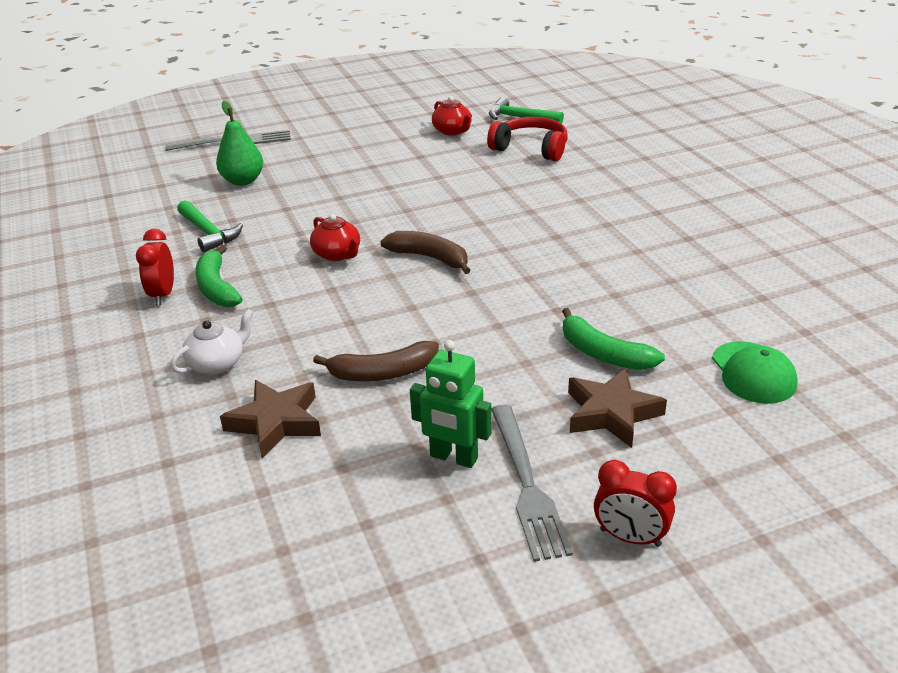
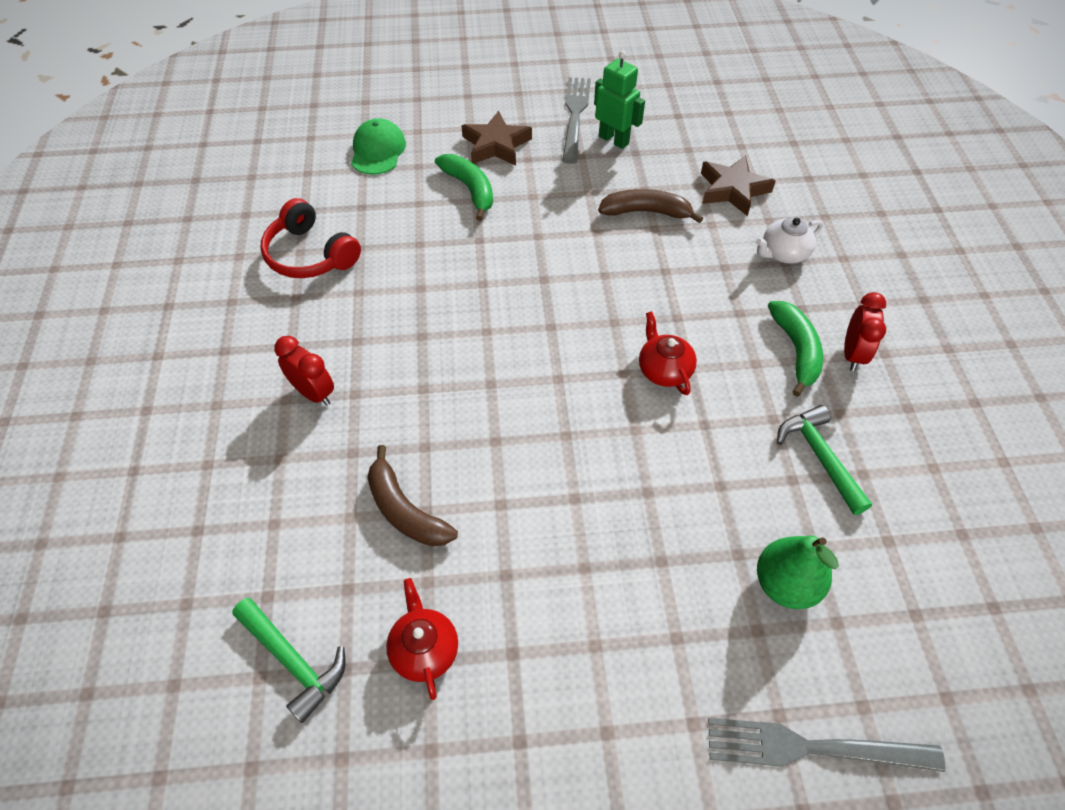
camera: 165 degrees left, 20 degrees up
brown banana [380,231,471,274] -> brown banana moved to [367,445,458,546]
red headphones [487,117,568,161] -> red headphones moved to [261,198,361,278]
red clock [594,460,677,547] -> red clock moved to [274,336,334,406]

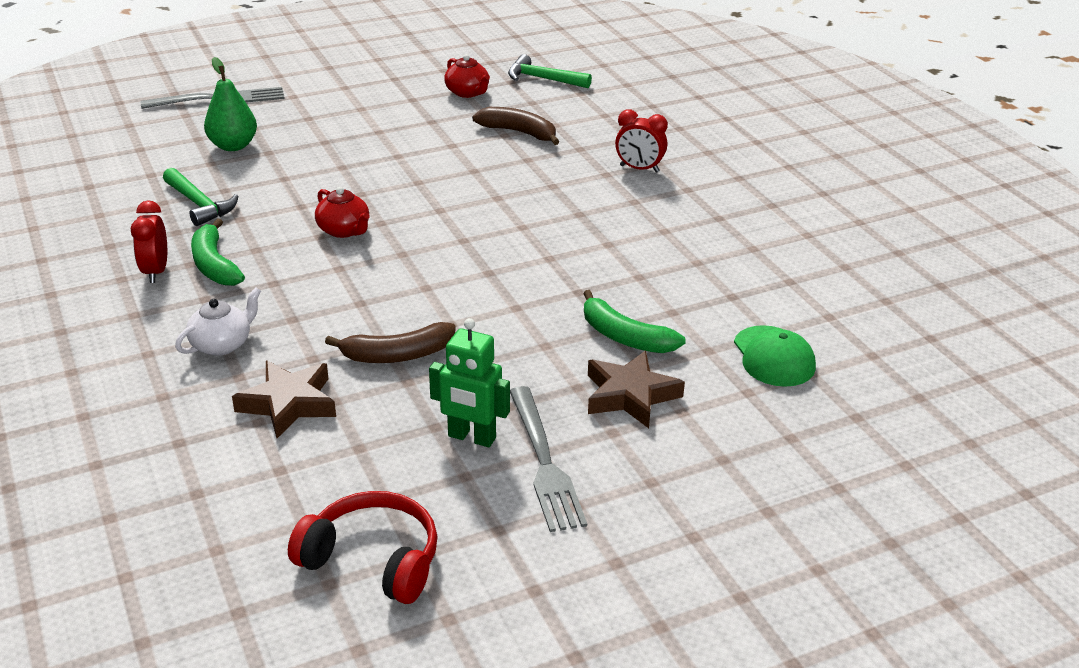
camera: 160 degrees right, 20 degrees down
red headphones [261,198,361,278] -> red headphones moved to [288,491,438,604]

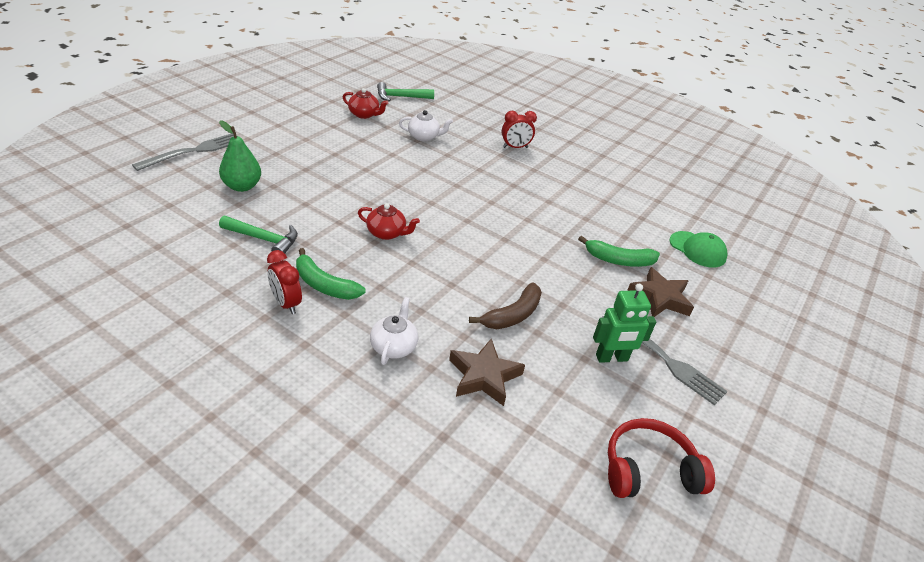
camera: 35 degrees left, 5 degrees up
brown banana [472,107,560,145] -> white teapot [399,110,453,141]

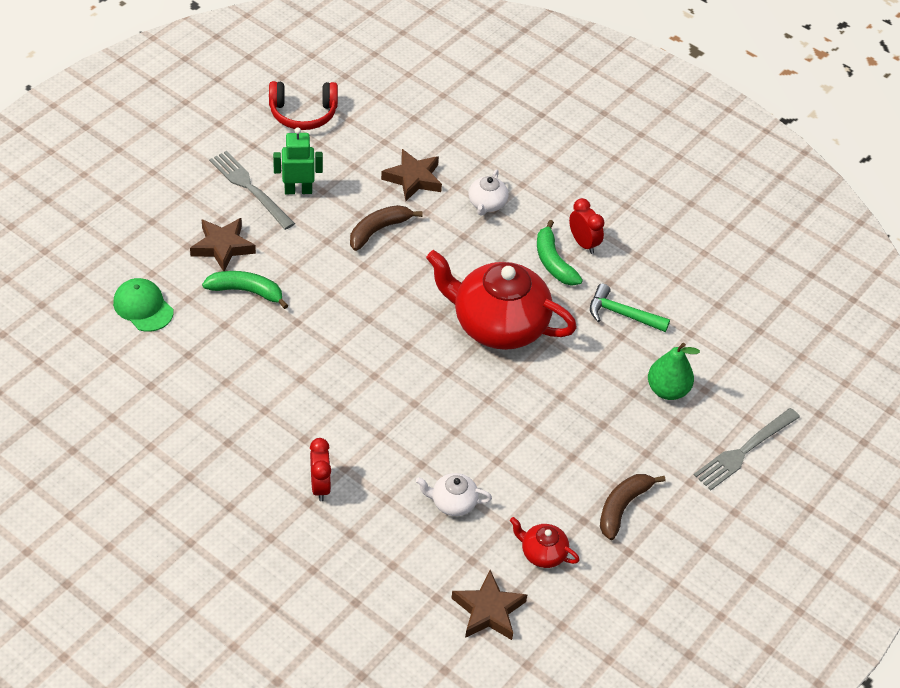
camera: 175 degrees left, 10 degrees up
green banana [296,248,365,300] -> green banana turned 150 degrees counterclockwise [537,220,583,286]
red teapot [358,203,420,240] -> red teapot [426,250,577,350], size x2.27
green hammer [377,82,434,101] -> brown star [451,570,527,640]
red clock [502,111,537,148] -> red clock turned 90 degrees clockwise [310,438,331,501]
none -> brown banana [600,474,665,540]

